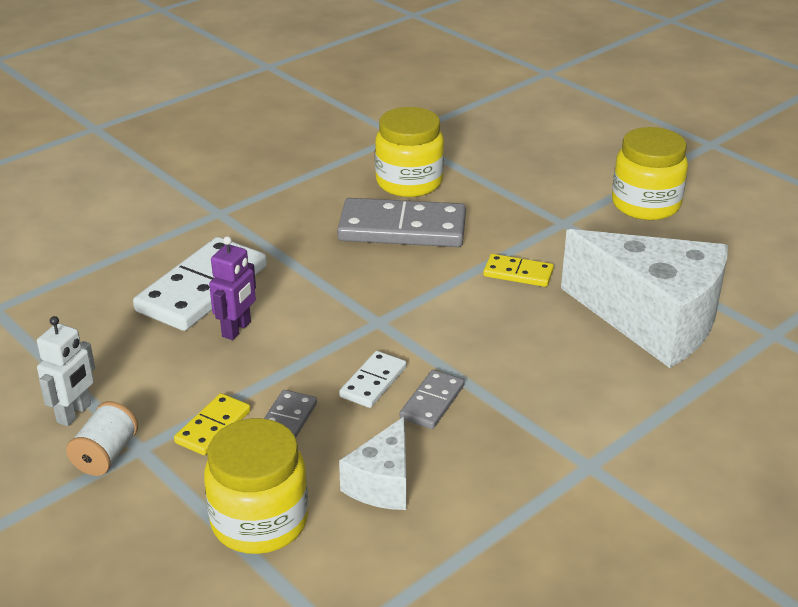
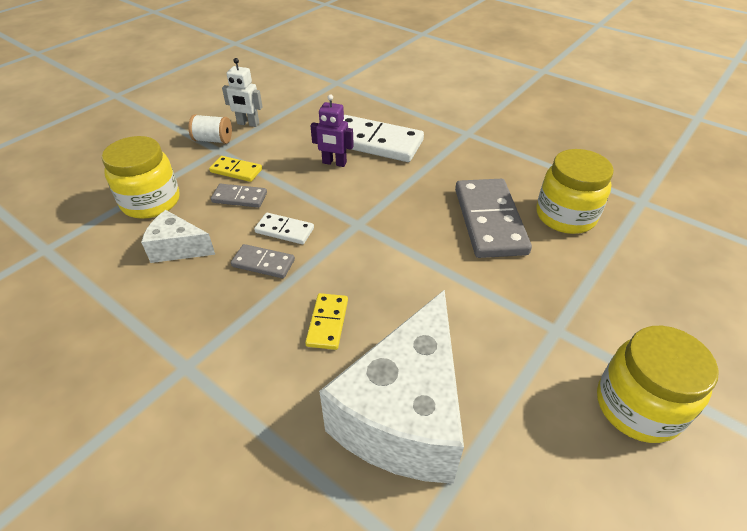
camera: 80 degrees right, 10 degrees up
yellow domino [483,254,554,287] -> yellow domino moved to [305,293,348,350]

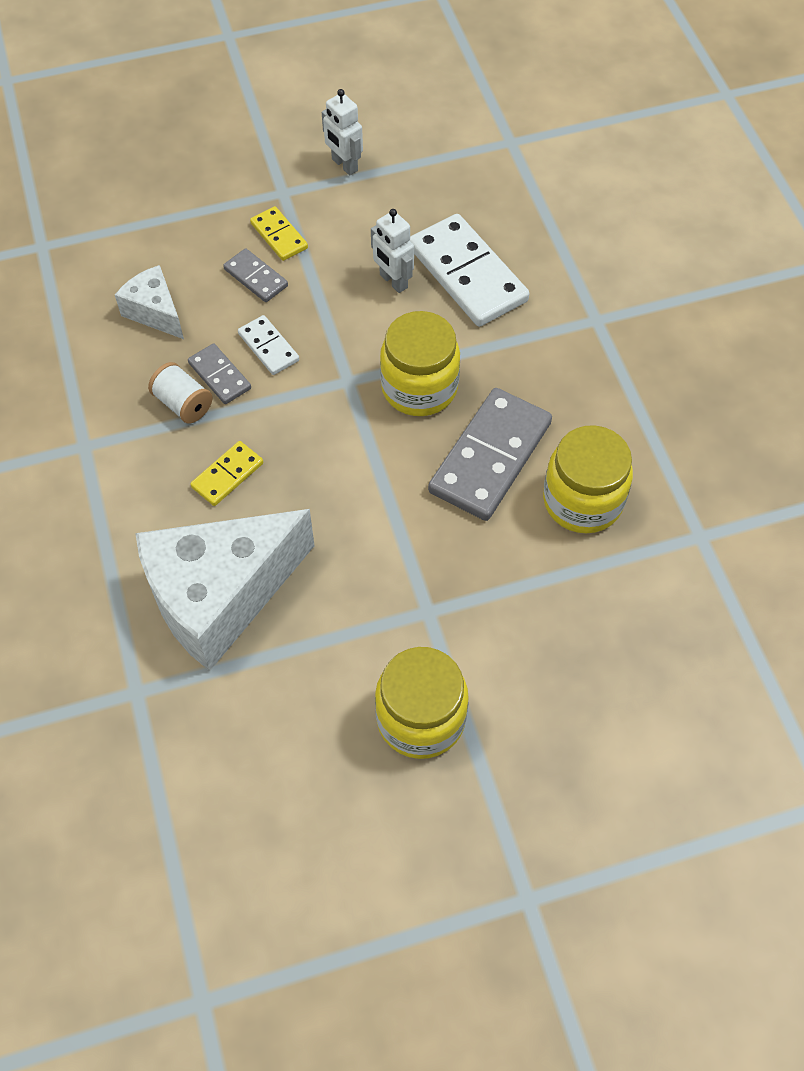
camera: 35 degrees right, 15 degrees up
yellow jar [102,136,180,219] -> yellow jar moved to [380,311,460,416]
white spool [188,114,232,144] -> white spool moved to [148,362,213,424]
purple robot [311,94,354,167] -> white robot [371,209,414,293]

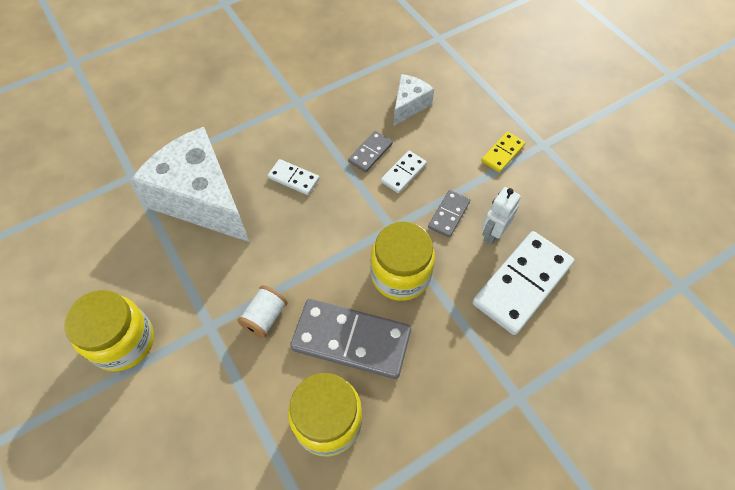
camera: 75 degrees right, 0 degrees up
white spool [148,362,213,424] -> white spool moved to [237,285,288,338]
yellow domino [190,441,263,506] -> white domino [268,159,319,195]
grey domino [223,248,288,302] -> grey domino moved to [428,190,470,238]
white robot [322,89,363,175] -> none

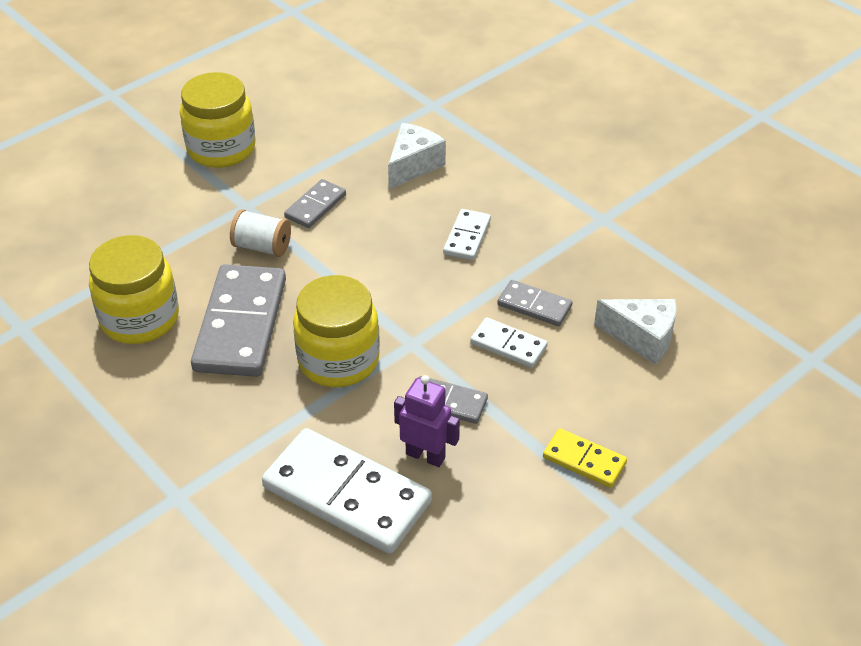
camera: 80 degrees right, 15 degrees down
white cheese [131,127,250,242] -> white cheese [388,123,446,189], size x0.48
white robot [482,187,521,245] -> purple robot [394,375,460,467]
none -> grey domino [284,179,346,228]

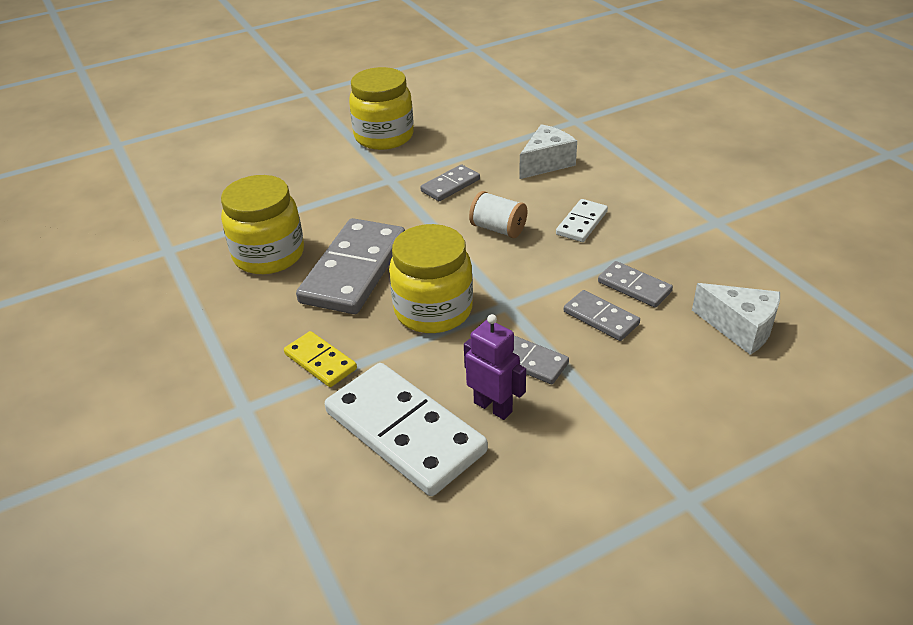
camera: 15 degrees right, 5 degrees down
white spool [230,209,291,257] -> white spool moved to [469,191,527,238]
white domino [470,317,548,368] -> grey domino [564,290,640,341]
yellow domino [543,428,627,488] -> yellow domino moved to [284,331,357,387]

